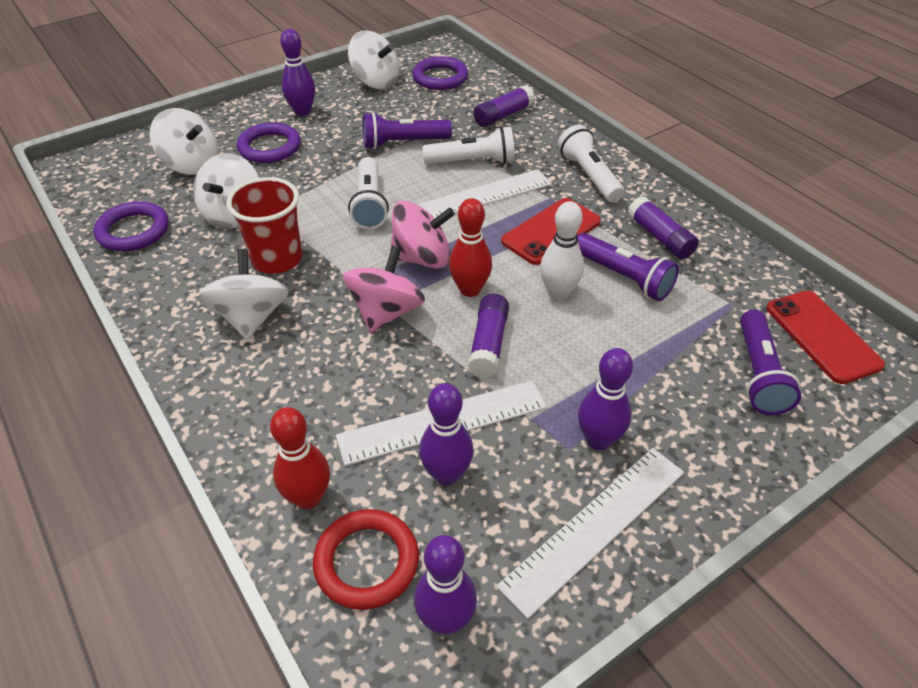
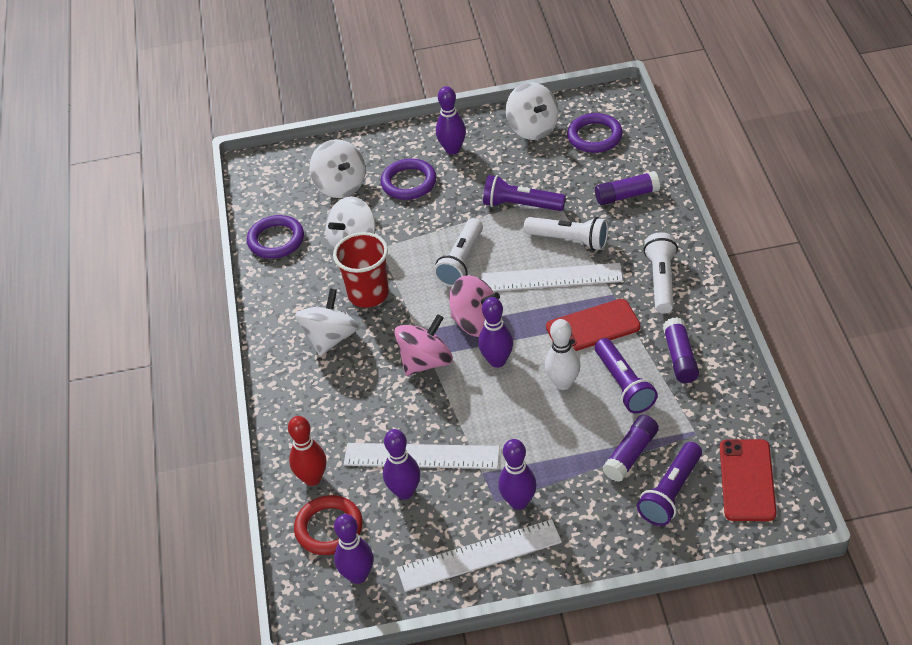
camera: 30 degrees right, 0 degrees up
red bowling pin [449,198,492,297] -> purple bowling pin [478,297,513,368]
purple glue stick [468,294,509,378] -> purple glue stick moved to [602,415,659,482]

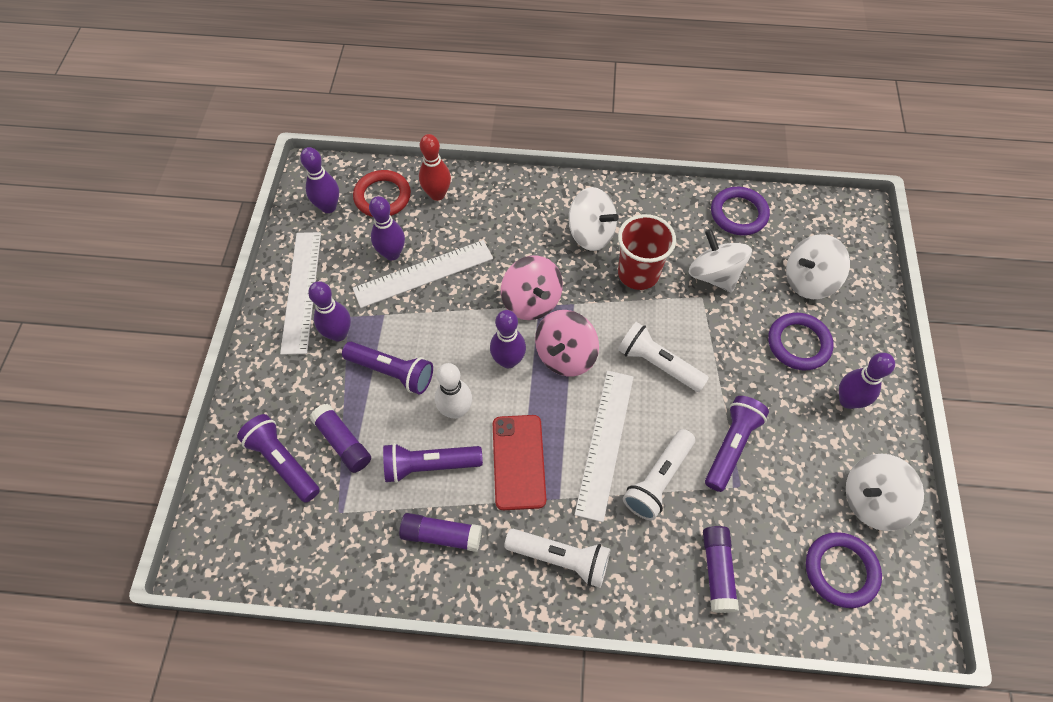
camera: 100 degrees right, 15 degrees up
white ruler [344,443,500,469] -> white ruler turned 45 degrees clockwise [353,240,493,308]
red phone [720,439,776,521] -> none
none -> purple flashlight [342,342,433,395]

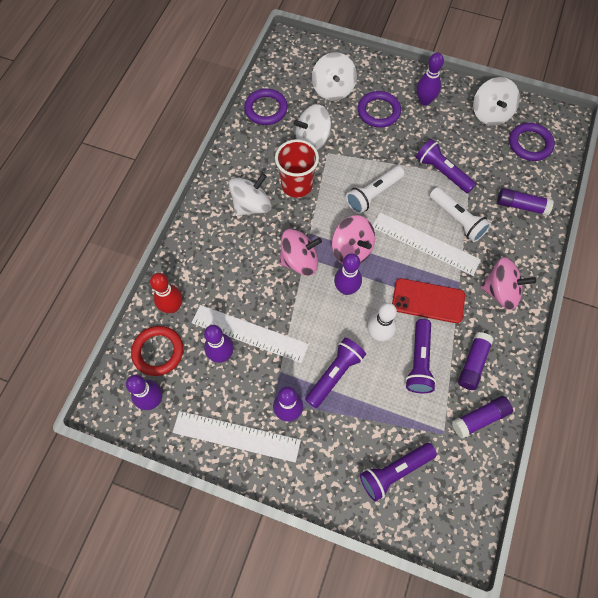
camera: 75 degrees left, 5 degrees up
purple glue stick [310,404,371,473] -> purple glue stick moved to [452,396,513,439]
white ruler [353,240,493,308] -> white ruler turned 60 degrees counterclockwise [192,305,309,363]
white flashlight [504,529,610,588] -> pink spinning top [480,257,536,310]

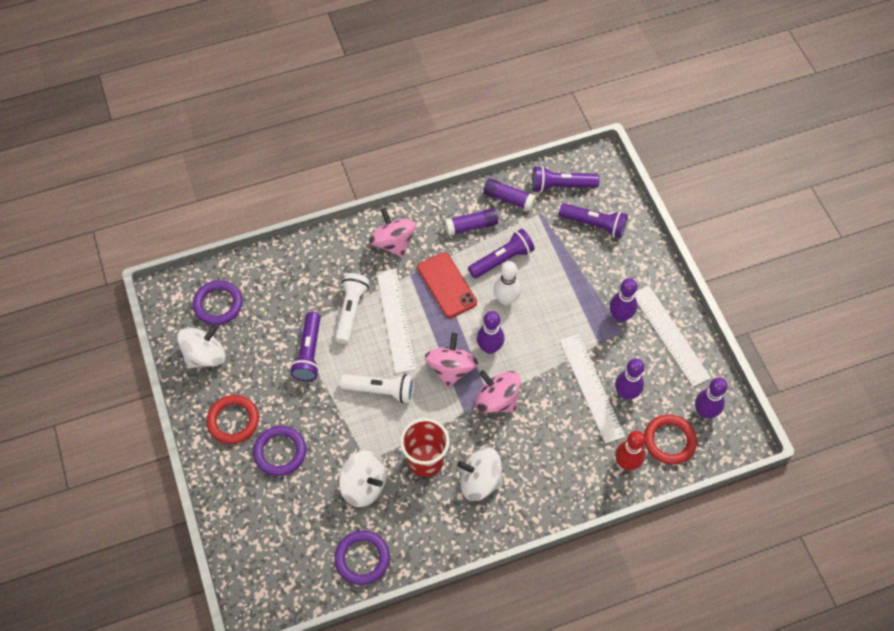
camera: 130 degrees left, 5 degrees down
purple flashlight [305,338,366,408] -> purple flashlight moved to [532,166,599,192]
white spinning top [312,52,357,101] -> none
purple bowling pin [417,52,444,106] -> red ring [206,395,259,444]
purple glue stick [497,188,554,216] -> none

